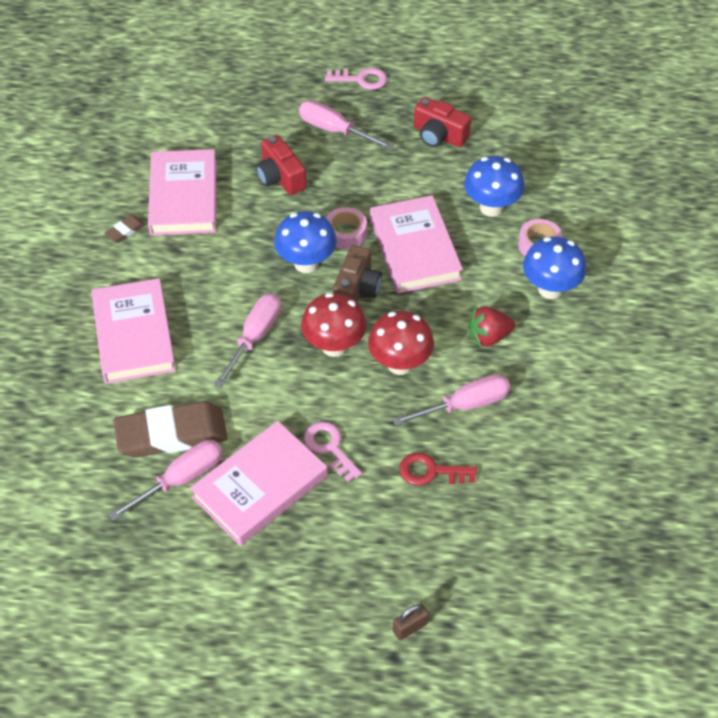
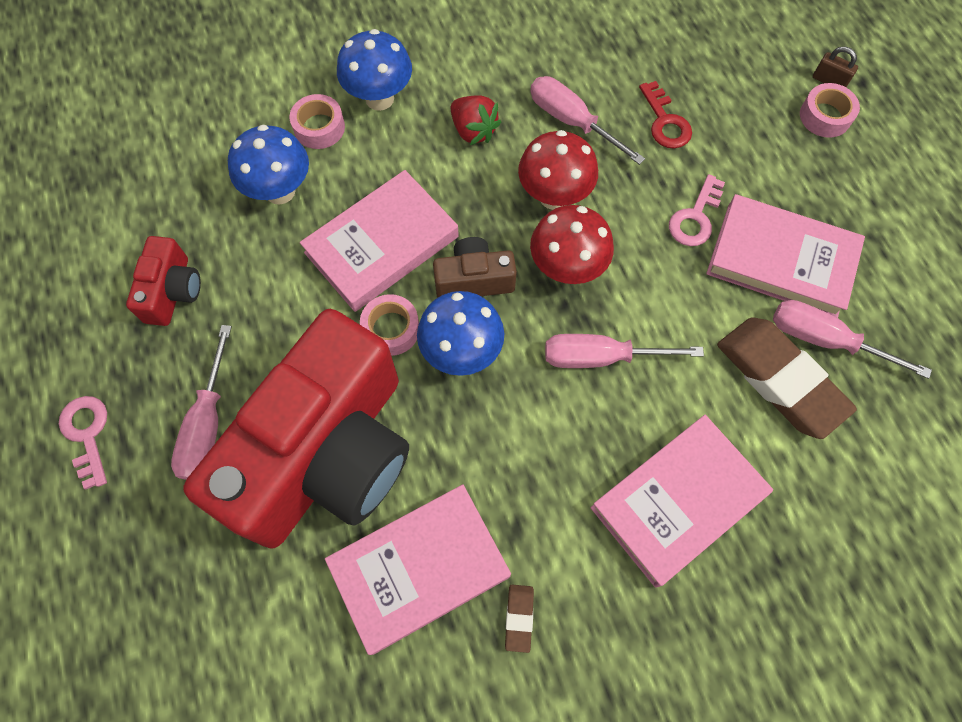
camera: 115 degrees left, 15 degrees up
brown eraser [104,215,145,243] -> brown eraser turned 75 degrees clockwise [505,585,534,653]
red camera [256,135,306,195] -> red camera [183,309,409,549], size x2.45
none -> pink tape [800,83,860,138]

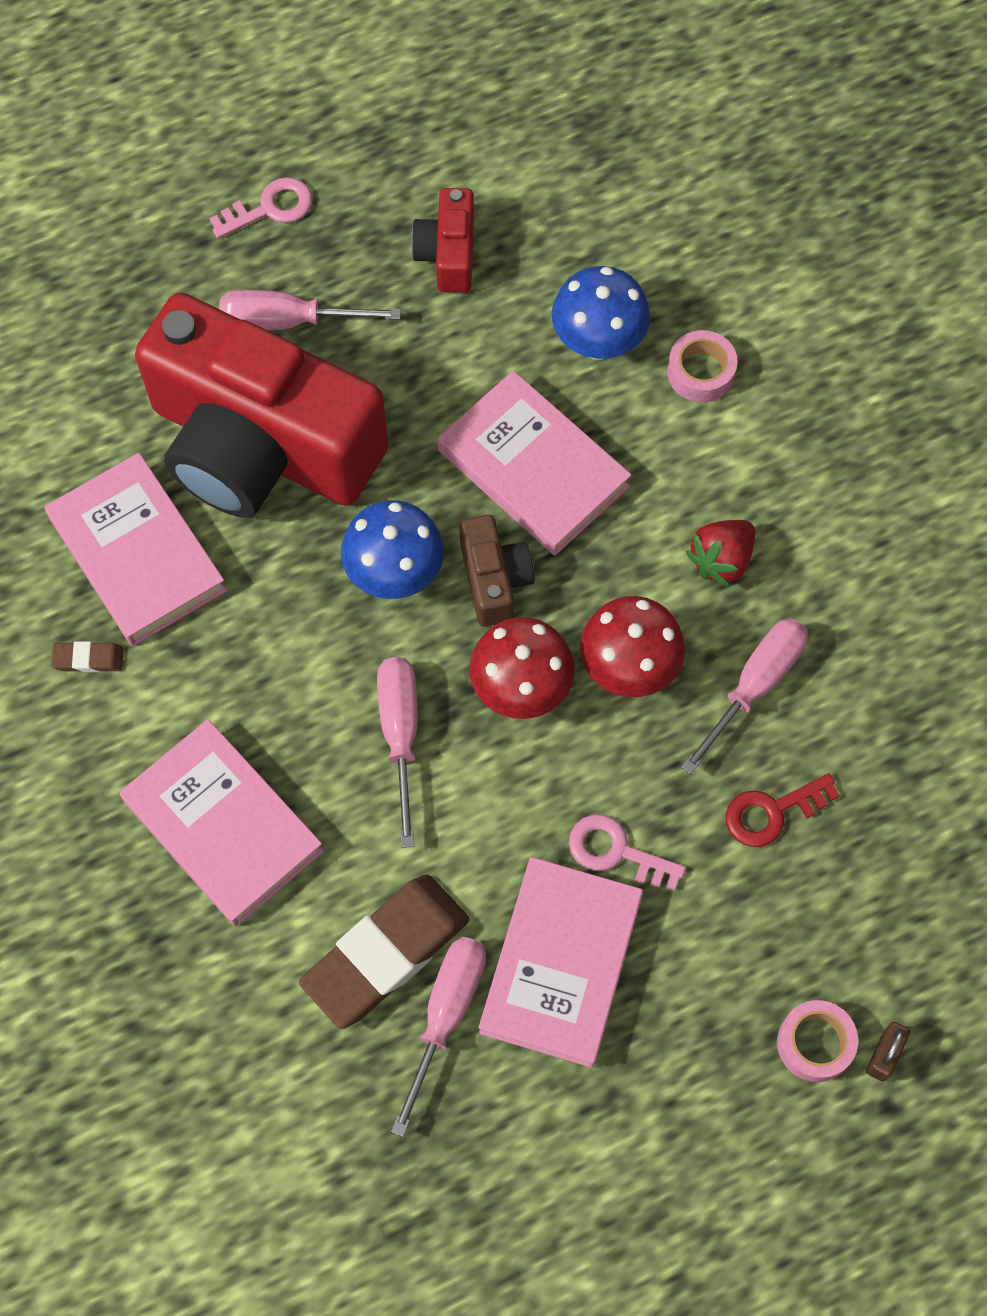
camera: 85 degrees right, 0 degrees up
red camera [126,236,201,326] -> red camera turned 90 degrees clockwise [411,188,474,293]
blue mushroom [337,29,412,111] -> none
pink tape [360,294,419,356] -> none

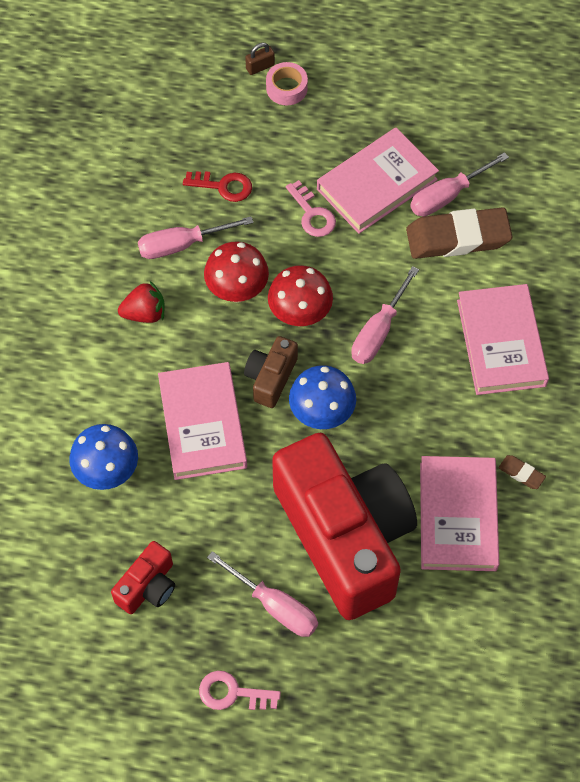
camera: 145 degrees left, 5 degrees down
pink tape [667,330,738,403] -> none

